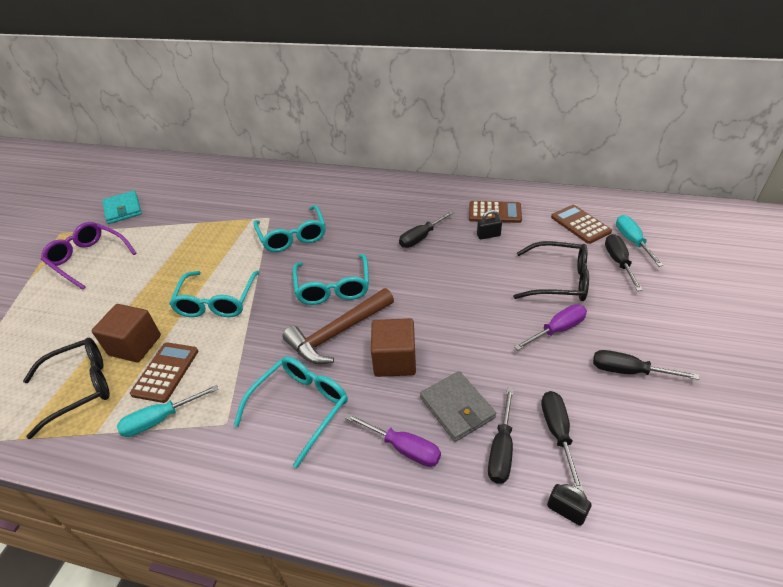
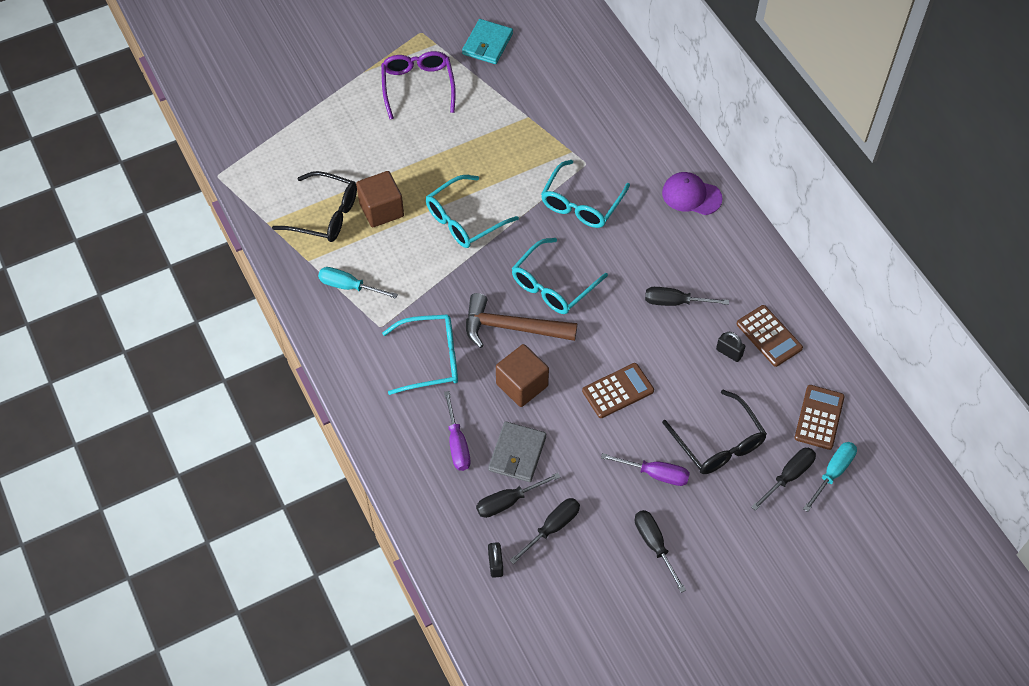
camera: 45 degrees right, 15 degrees up
brown calculator [130,342,198,403] -> brown calculator moved to [582,363,654,418]
none -> purple cap [662,172,723,215]

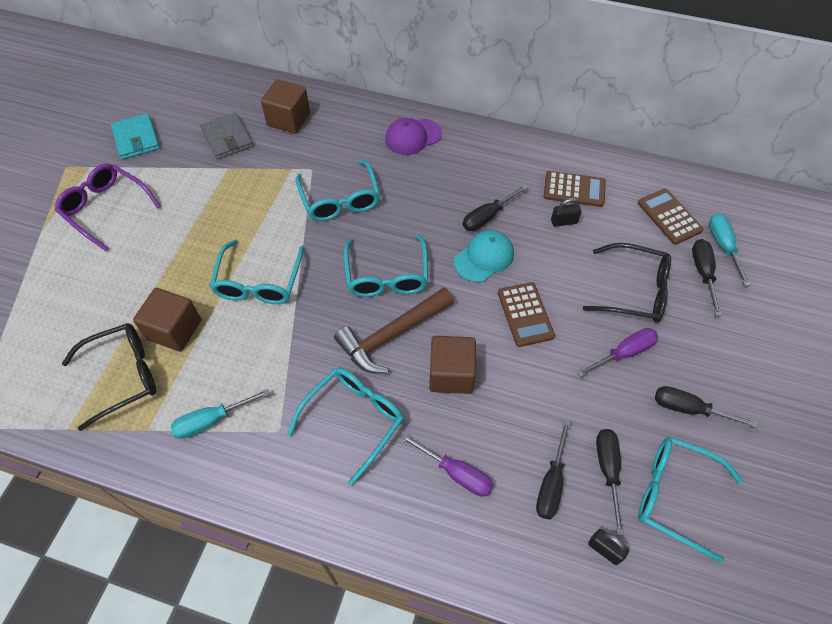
camera: 45 degrees left, 0 degrees up
grey wallet [488,421,546,482] -> grey wallet moved to [200,113,253,159]
brown calculator [582,363,654,418] -> brown calculator turned 150 degrees clockwise [498,282,555,347]
none -> brown cube [261,80,310,134]
none -> turquoise cap [454,230,514,283]
none -> turquoise glasses [638,436,743,563]

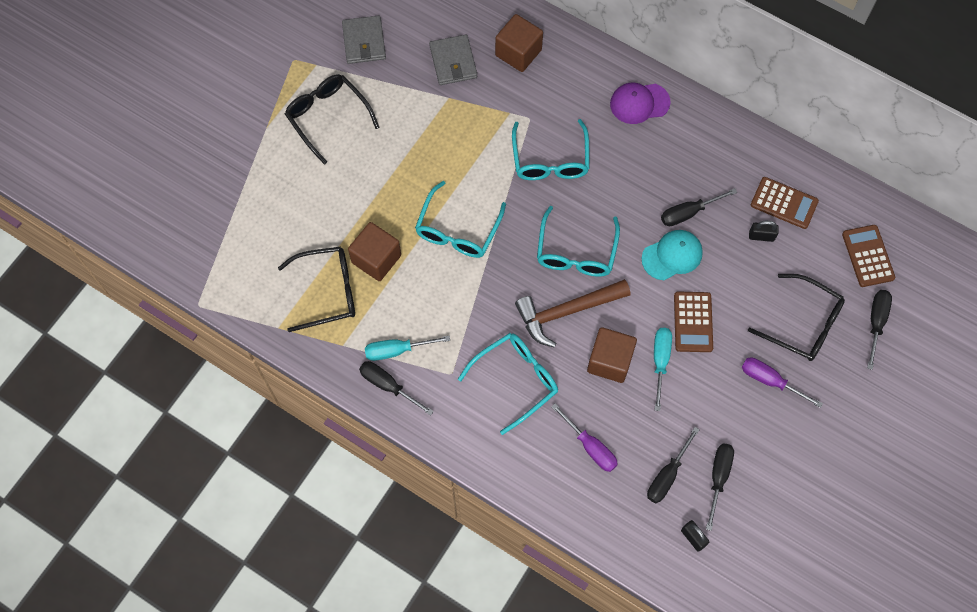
camera: 15 degrees right, 10 degrees up
purple glasses [55,164,161,251] -> black glasses [285,74,380,165]
turquoise wallet [111,113,160,160] -> grey wallet [342,16,386,64]
purple screwdriver [576,328,658,377] -> purple screwdriver turned 135 degrees counterclockwise [742,358,823,408]
turquoise glasses [638,436,743,563] -> none
black screwdriver [655,386,758,428] -> black screwdriver moved to [359,361,434,416]
turquoise screwdriver [709,213,751,286] -> turquoise screwdriver moved to [654,328,672,411]

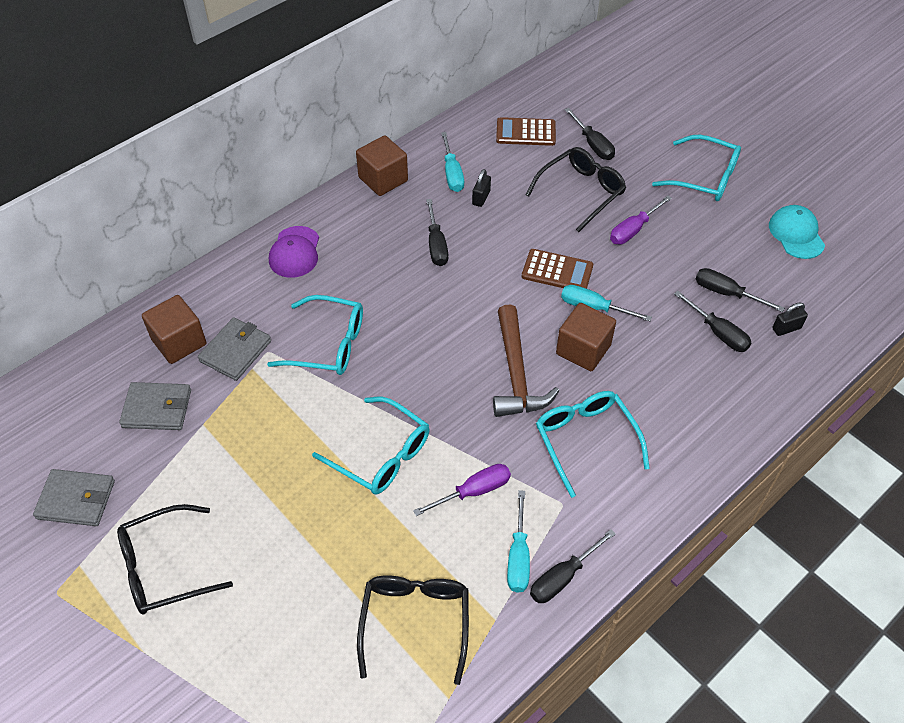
camera: 75 degrees left, 15 degrees down
brown cube [348,222,401,281] -> brown cube moved to [356,135,408,196]
turquoise glasses [537,206,620,277] -> turquoise glasses moved to [652,135,741,201]
purple screwdriver [551,403,618,472] -> purple screwdriver moved to [413,464,511,516]
turquoise cap [642,230,703,280] -> turquoise cap moved to [769,205,825,259]
brown calculator [751,177,819,229] -> turquoise screwdriver [441,132,464,192]
black screwdriver [867,290,892,370] -> black screwdriver turned 150 degrees counterclockwise [565,108,615,160]
none -> grey wallet [198,317,271,381]

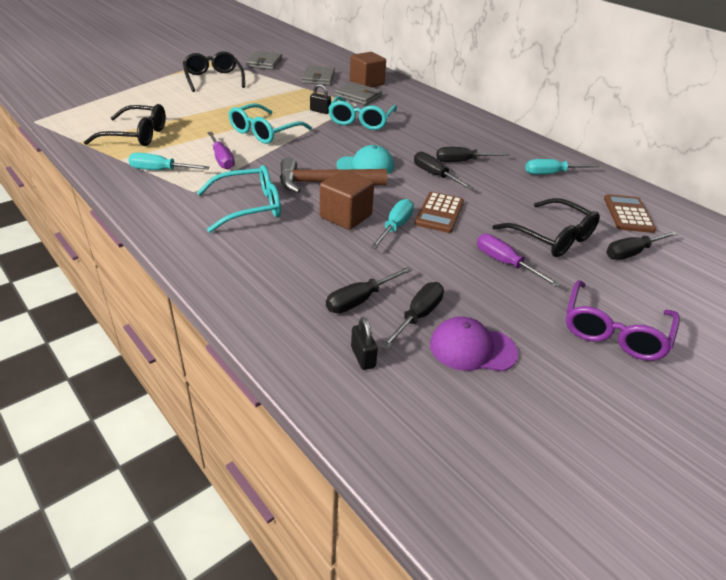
camera: 90 degrees right, 15 degrees down
purple cap [269,226,319,278] -> purple cap moved to [430,316,518,372]
brown cube [356,135,408,196] -> none
black padlock [472,169,491,207] -> black padlock moved to [310,84,331,114]
black screwdriver [530,529,616,603] -> black screwdriver moved to [414,151,473,189]
turquoise glasses [652,135,741,201] -> purple glasses [566,280,680,361]
turquoise cap [769,205,825,259] -> turquoise cap moved to [336,145,394,174]

